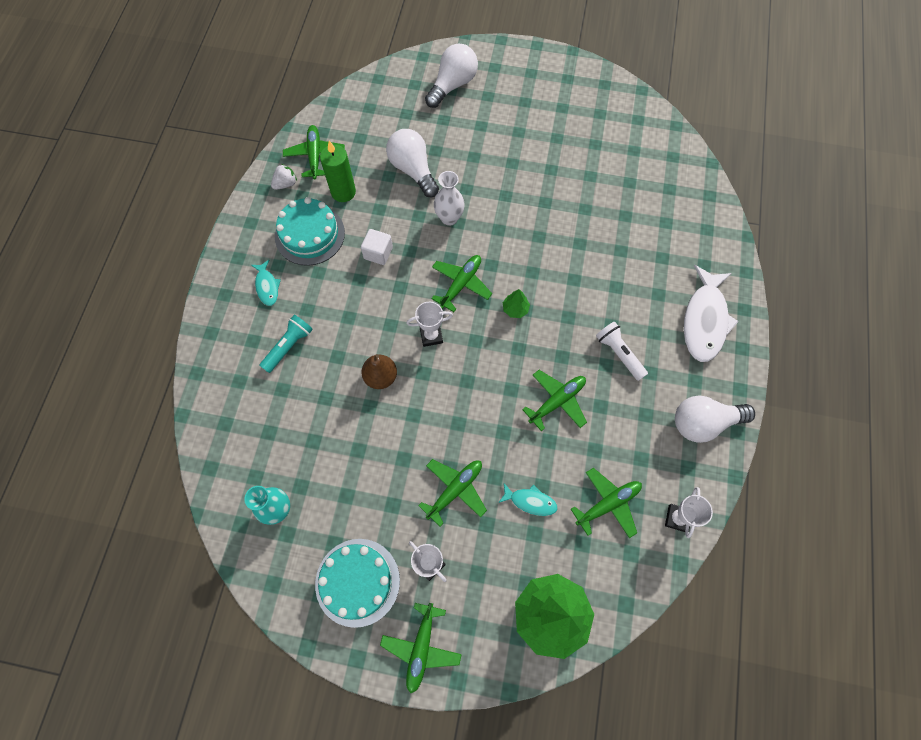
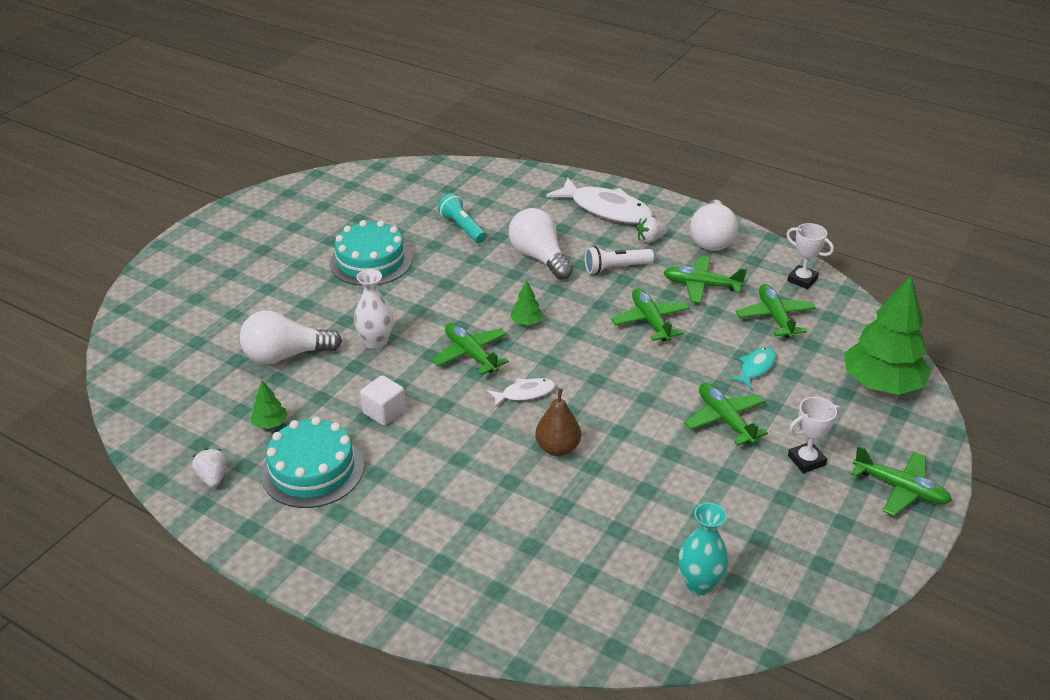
camera: 70 degrees left, 30 degrees down
turquoise fish [251,260,281,306] -> none
turquoise flashlight [259,315,313,373] -> turquoise flashlight moved to [438,193,487,243]
green plane [283,125,345,179] -> green plane moved to [663,256,747,303]
turquoise cake [315,539,400,628] -> turquoise cake moved to [330,220,412,286]
green candle [320,141,356,202] -> green tree [250,381,287,429]
white trophy [407,302,453,347] -> white fish [487,378,555,407]
white light bulb [425,43,478,108] -> white light bulb moved to [509,208,573,280]
none -> white strawberry [637,216,667,243]

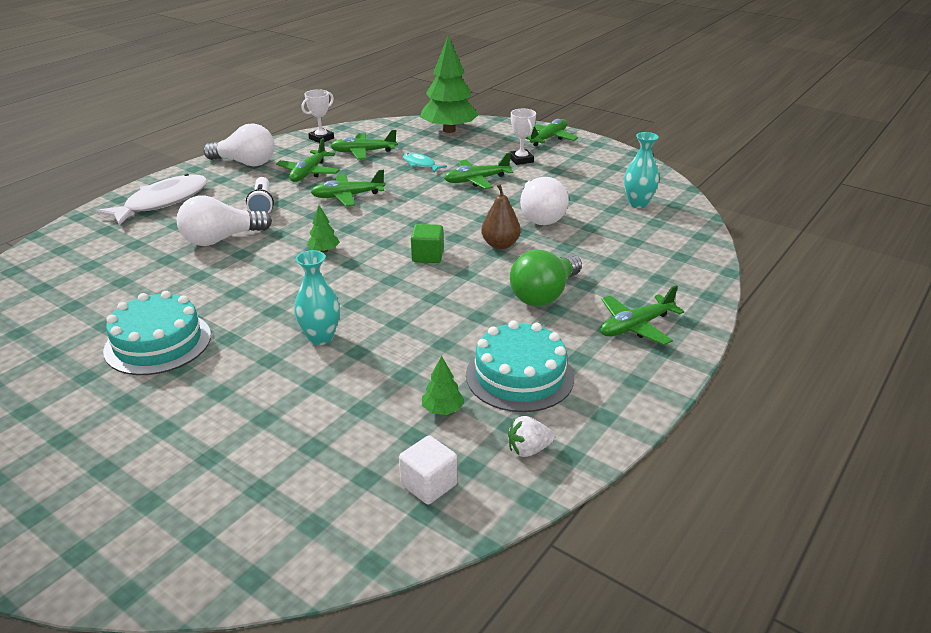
camera: 85 degrees left, 5 degrees down
white light bulb [240,310,342,364] -> white light bulb moved to [520,177,569,225]
white vase [354,269,394,350] -> turquoise vase [294,250,340,345]
white cube [360,375,406,426] -> white cube moved to [399,435,458,504]
green plane [432,323,509,375] -> green plane moved to [600,285,684,345]
turquoise flashlight [438,193,487,243] -> none
white fish [487,378,555,407] -> green cube [411,224,444,263]
white strawberry [637,216,667,243] -> none
none -> green light bulb [510,250,582,306]

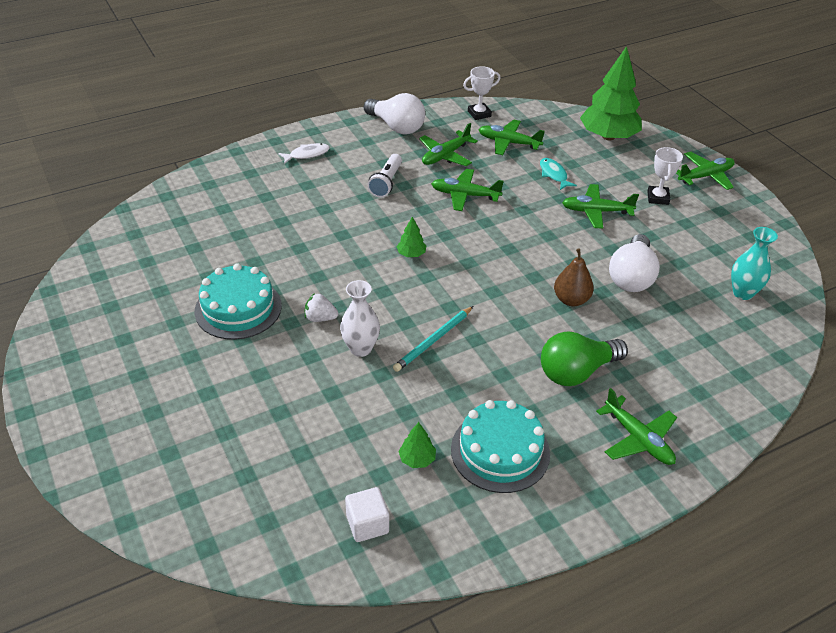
camera: 25 degrees right, 10 degrees up
white fish [96,174,208,226] -> white fish [278,143,330,164], size x0.50
white light bulb [177,195,272,246] -> none
turquoise vase [294,250,340,345] -> white vase [340,280,380,357]
green cube [411,224,444,263] -> none
white strawberry [508,416,555,457] -> white strawberry moved to [305,293,339,322]
green plane [600,285,684,345] -> green plane turned 120 degrees counterclockwise [596,388,677,465]
none -> turquoise pencil [393,306,473,372]

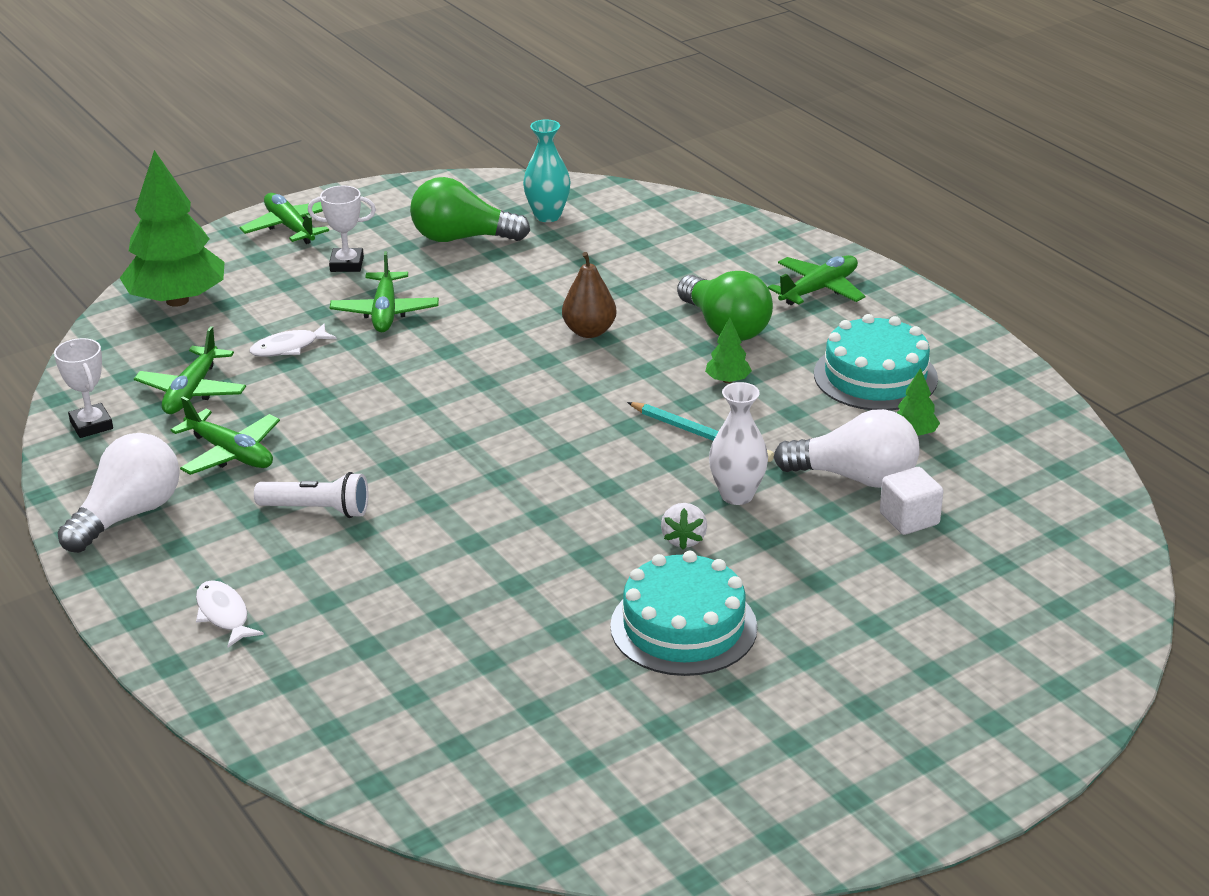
camera: 95 degrees left, 10 degrees down
white cube [345,487,389,542] -> white cube moved to [880,467,943,535]
green tree [396,217,427,257] -> green tree moved to [705,318,752,383]
green plane [431,169,504,211] -> none
turquoise fish [540,158,577,190] -> white fish [249,323,337,357]
white light bulb [609,234,660,292] -> white light bulb moved to [773,409,920,488]
none -> green light bulb [410,177,530,242]

